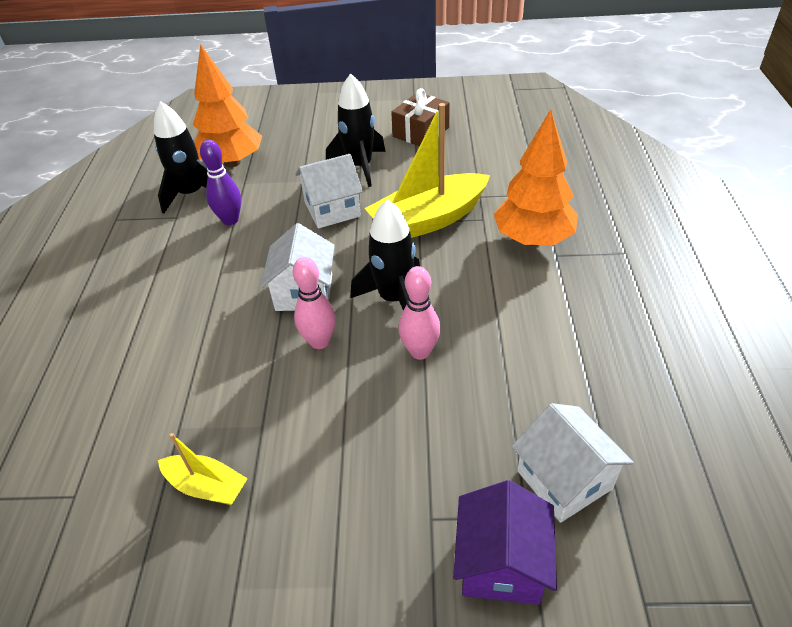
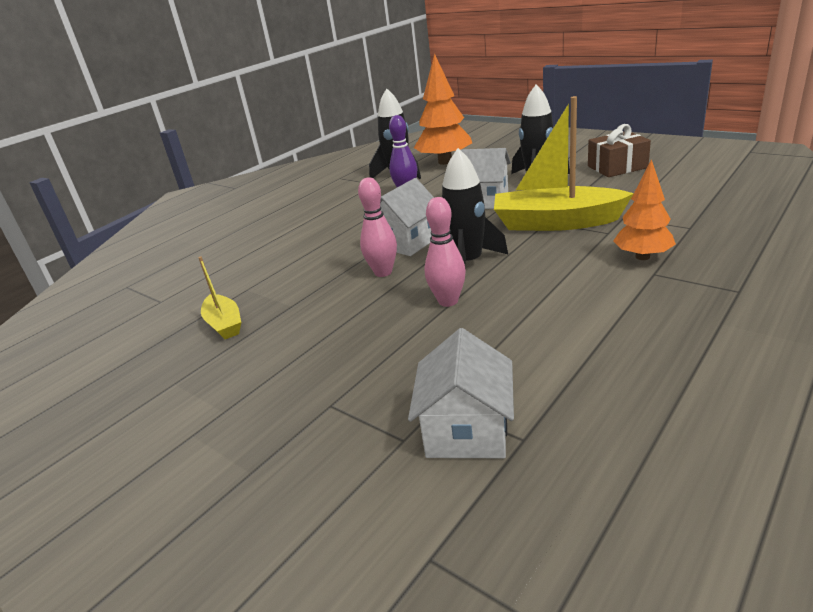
camera: 40 degrees right, 15 degrees down
purple house [453,480,557,605] -> none
orange tree [494,110,578,246] -> orange tree [613,159,676,260], size x0.64

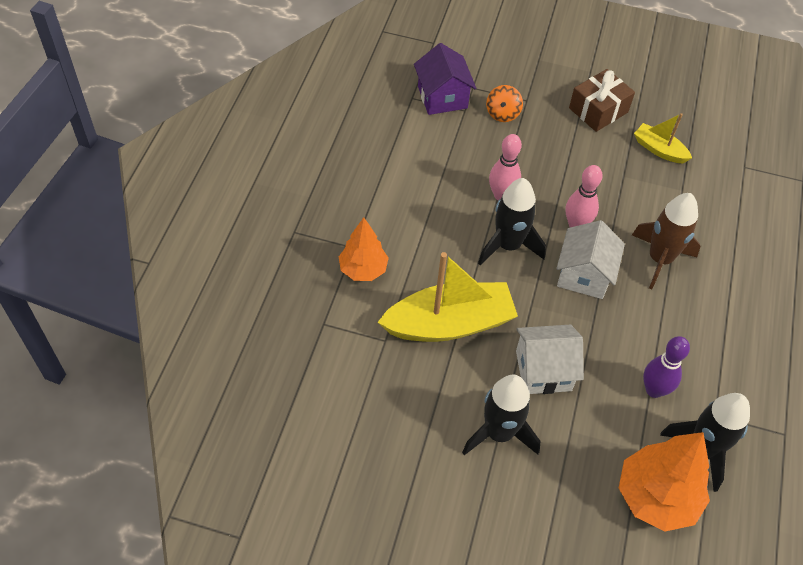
camera: 150 degrees right, 25 degrees up
white house [408,328,514,458] -> purple house [414,43,476,115]
brown gift [588,124,651,177] -> brown gift moved to [569,69,635,132]
none -> orange spinning top [486,85,523,122]
none -> brown rocket [632,193,701,289]

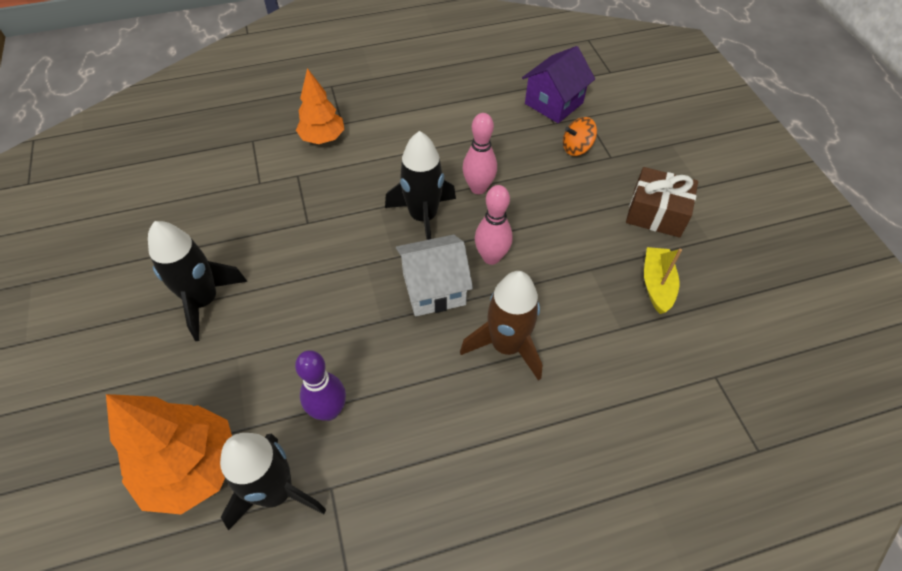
camera: 60 degrees right, 0 degrees up
yellow boat [378,252,518,342] -> none
white house [516,324,584,394] -> none

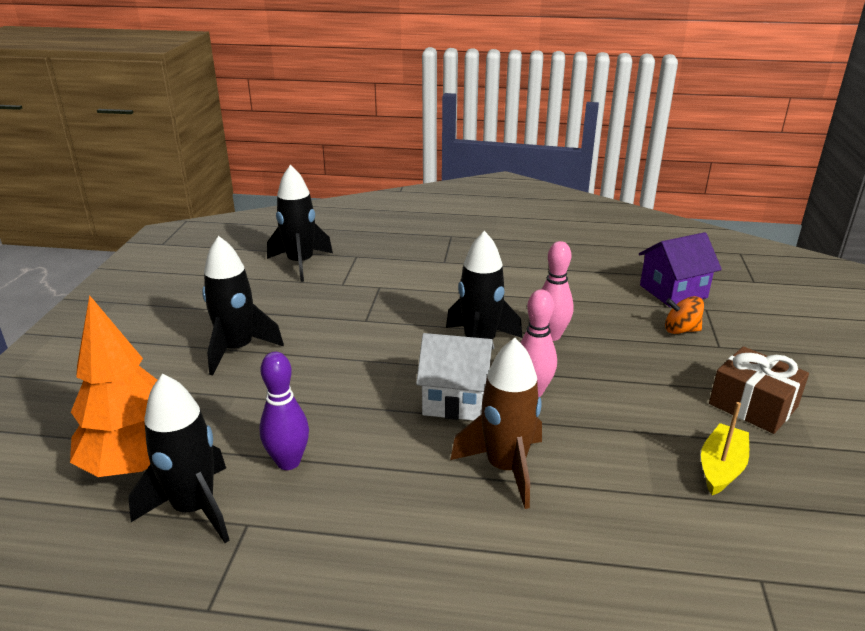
camera: 25 degrees right, 25 degrees down
orange tree [296,68,344,144] -> none
none -> black rocket [267,165,333,282]

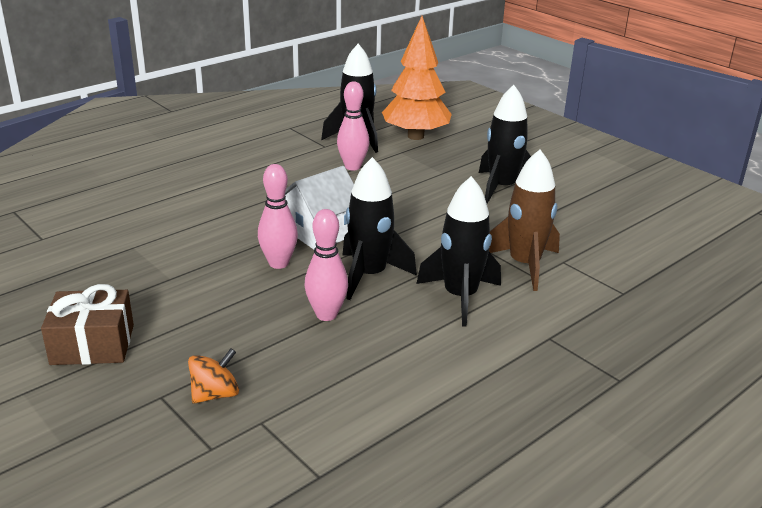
camera: 130 degrees right, 0 degrees up
purple bowling pin [259,352,309,470] -> pink bowling pin [337,81,369,171]
black rocket [267,165,333,282] -> black rocket moved to [416,176,501,327]
brown rocket [450,338,542,509] -> brown rocket moved to [489,149,560,291]
purple house [639,232,722,307] -> none
yellow boat [701,402,749,495] -> none

